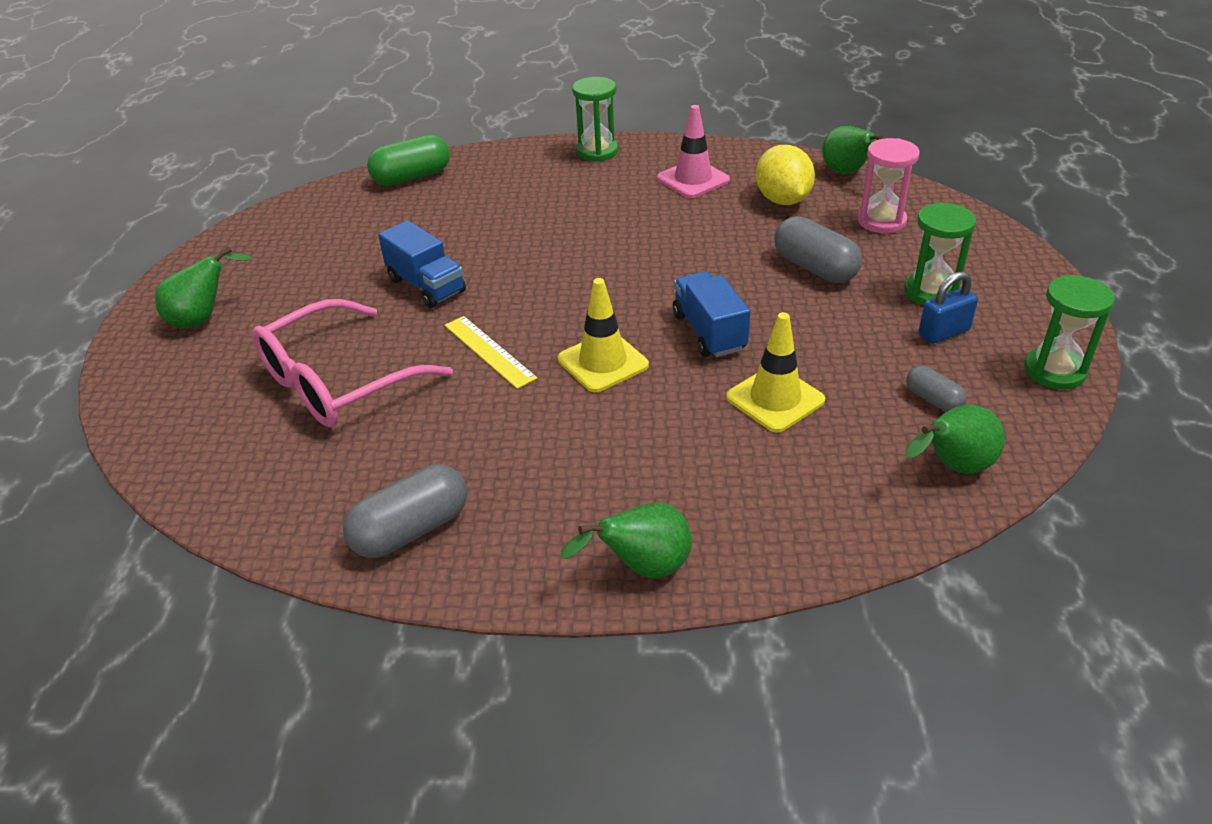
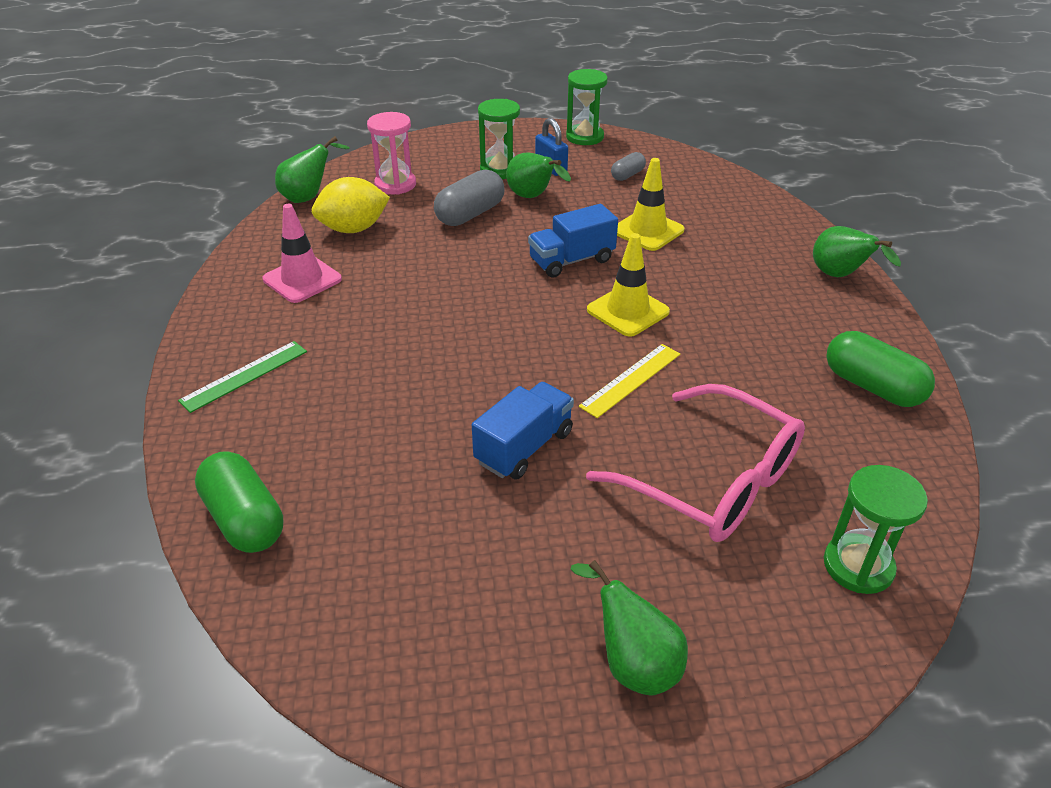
camera: 100 degrees left, 0 degrees up
grey capsule [343,464,467,558] -> green capsule [827,331,935,407]
green hourglass [572,77,618,161] -> green hourglass moved to [824,465,928,594]
green pear [905,405,1005,474] -> green pear moved to [506,153,571,198]
none -> green ruler [178,341,307,413]

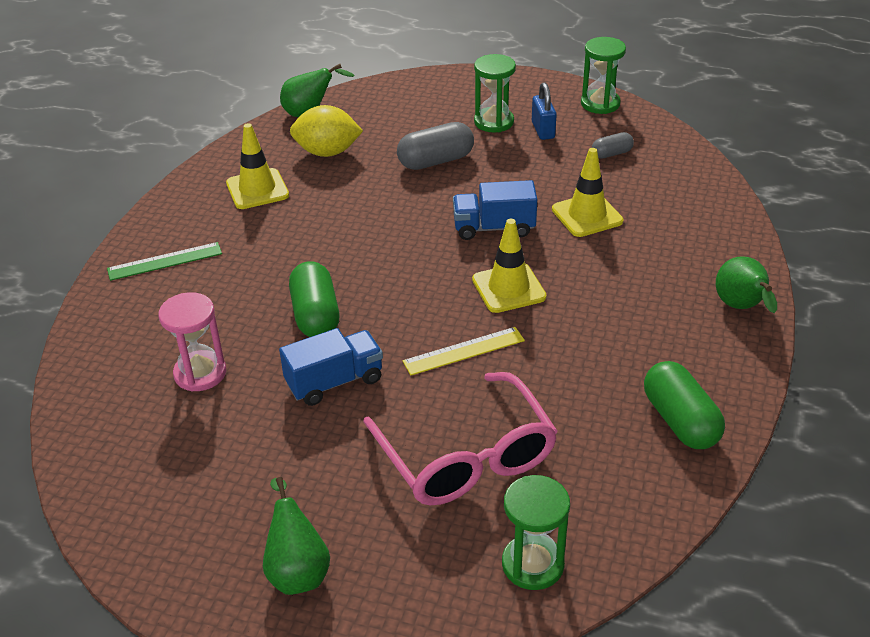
camera: 25 degrees right, 0 degrees up
green capsule [195,451,283,553] -> green capsule moved to [289,261,339,337]
pink traffic cone [262,204,342,303] -> yellow traffic cone [226,123,289,209]
pink hourglass [367,112,416,195] -> pink hourglass moved to [158,292,226,392]
green pear [506,153,571,198] -> none

